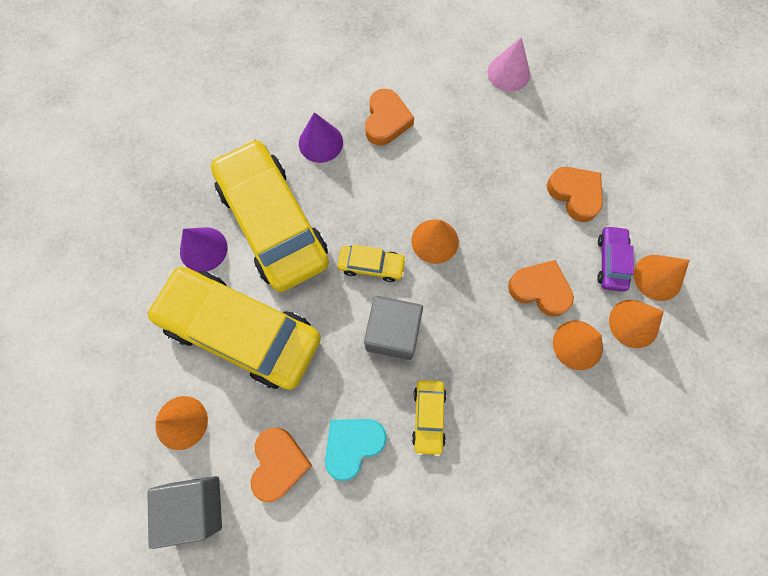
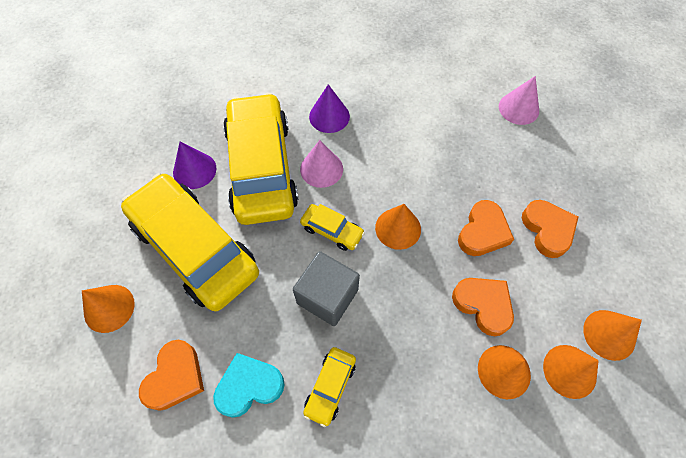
camera: 20 degrees right, 10 degrees down
grey cube [147,476,222,549] -> none
orange heart [365,89,414,146] -> orange heart moved to [458,200,514,256]
purple car [597,226,634,291] -> none
none -> pink cone [300,140,343,188]

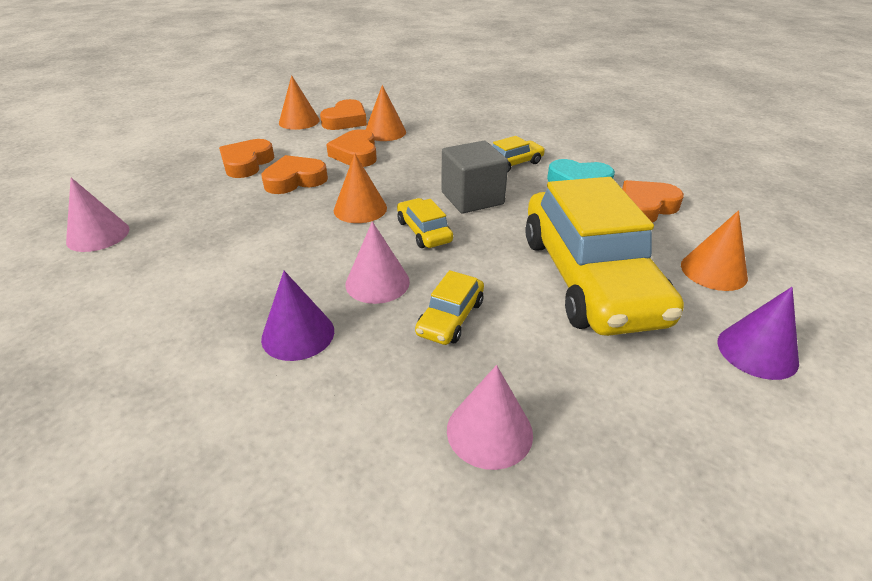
camera: 145 degrees left, 25 degrees down
purple cone [173,142,216,189] -> purple cone moved to [717,287,799,380]
yellow car [223,93,299,225] -> yellow car [415,270,484,345], size x0.42
orange cone [543,345,599,399] -> orange heart [320,99,367,130]
none -> pink cone [447,365,533,470]

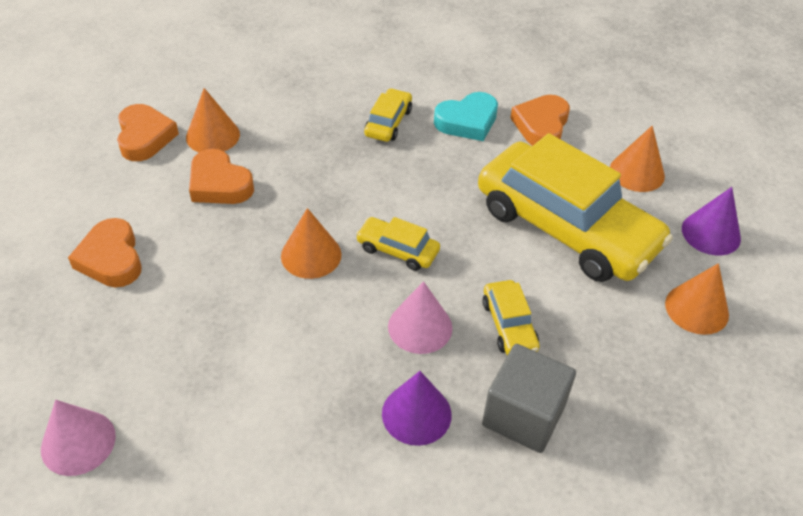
camera: 40 degrees left, 10 degrees up
orange heart [262,155,328,194] -> none
orange cone [279,75,320,130] -> orange cone moved to [665,263,729,335]
grey cube [441,141,508,213] -> grey cube moved to [482,344,576,453]
pink cone [447,365,533,470] -> none

